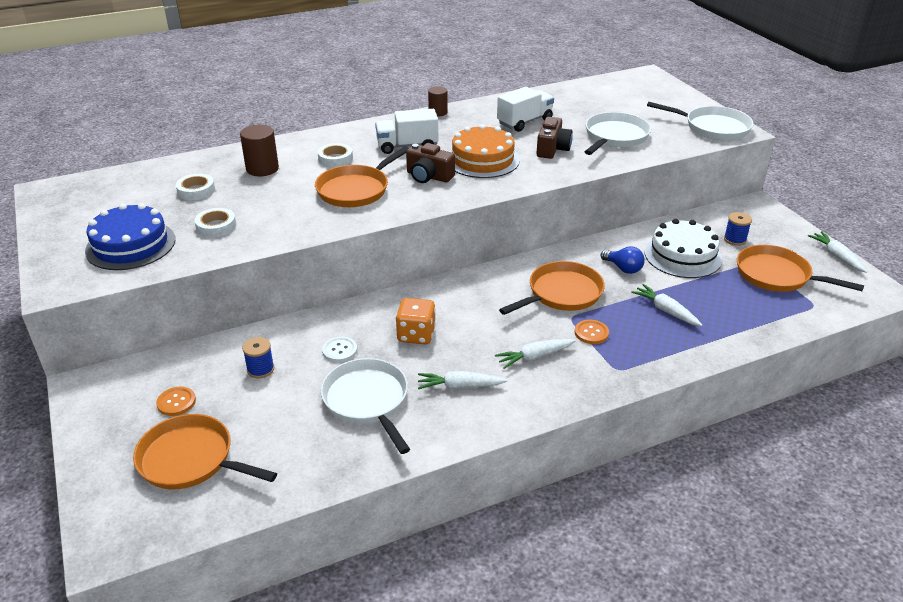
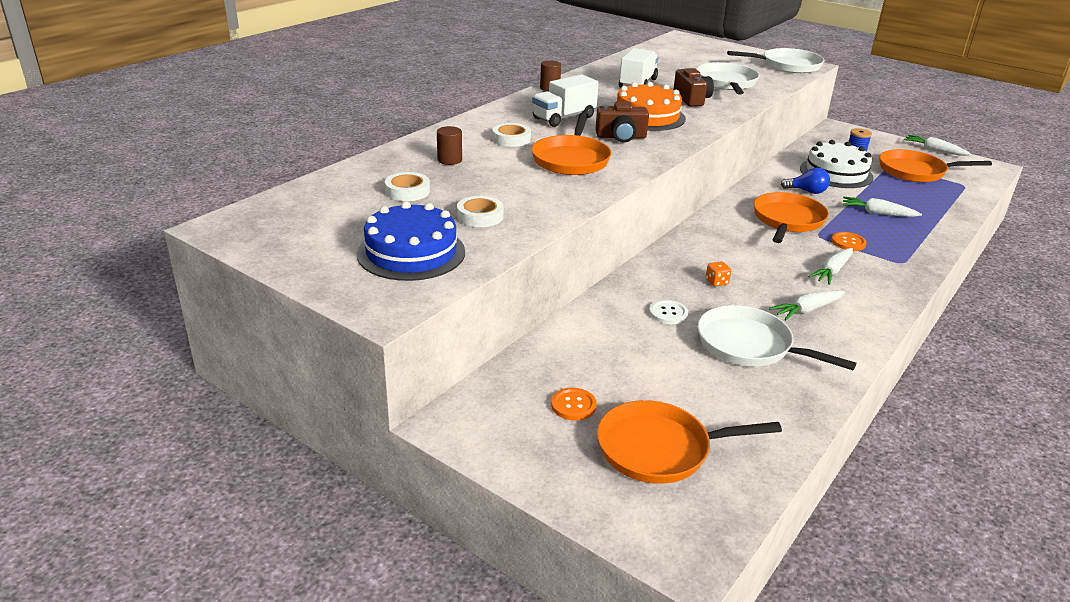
camera: 30 degrees left, 5 degrees down
brown cylinder [240,125,279,176] -> brown cylinder [437,126,462,165], size x0.66
blue spool [242,337,274,378] -> none
orange dice [396,298,436,344] -> orange dice [706,261,731,287], size x0.51

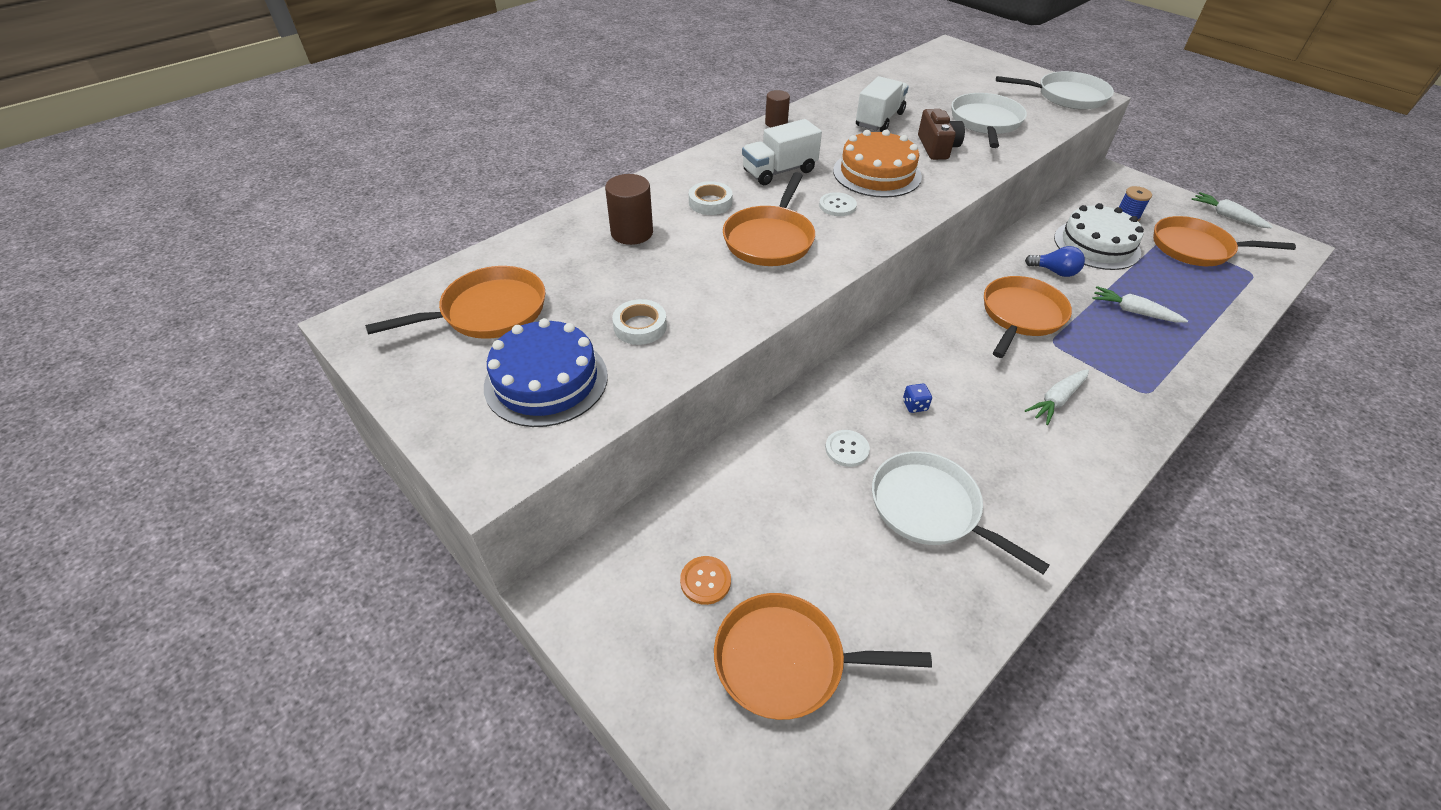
camera: 10 degrees right, 15 degrees up
white tape [385,172,430,201] -> none
brown cylinder [437,126,462,165] -> brown cylinder [605,174,653,245], size x1.52
brown camera [595,101,649,143] -> white button [819,192,857,216]
orange dice [706,261,731,287] -> blue dice [903,384,932,413]
white carrot [769,290,845,320] -> none
orange button [832,232,867,251] -> none
none -> orange pan [365,266,545,339]

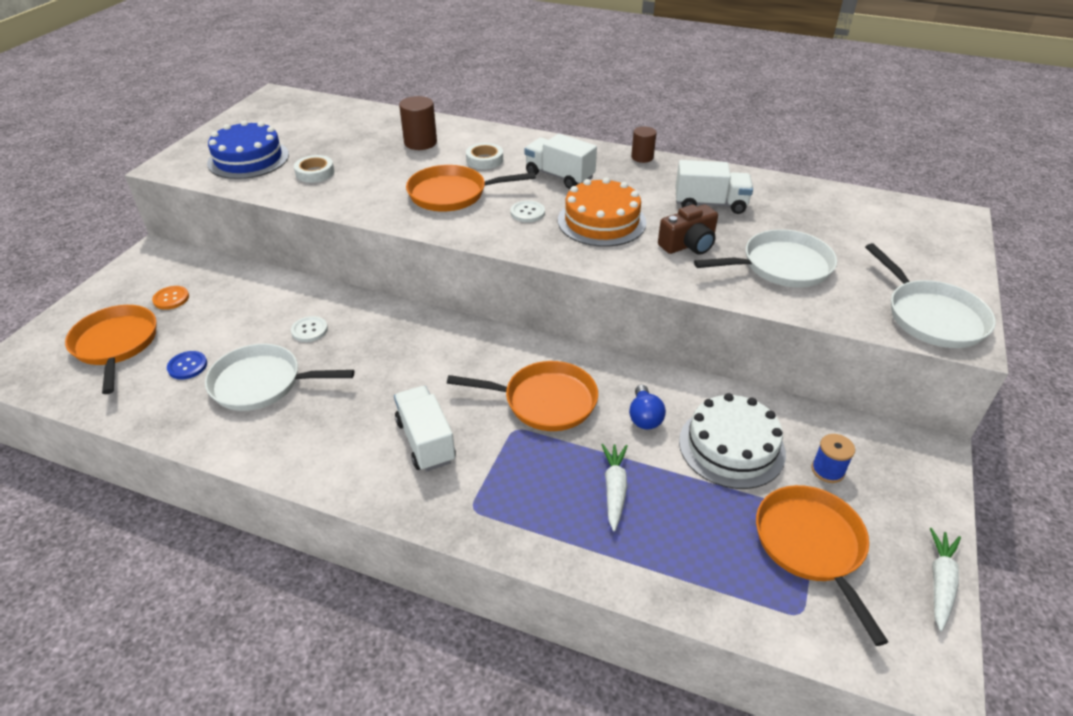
camera: 65 degrees right, 5 degrees down
orange pan [365,266,545,339] -> none
white pan [872,451,1050,574] -> white pan turned 105 degrees counterclockwise [205,344,354,411]
blue dice [903,384,932,413] -> none
white carrot [1025,369,1089,425] -> white truck [394,386,456,471]
none -> blue button [167,351,207,380]

